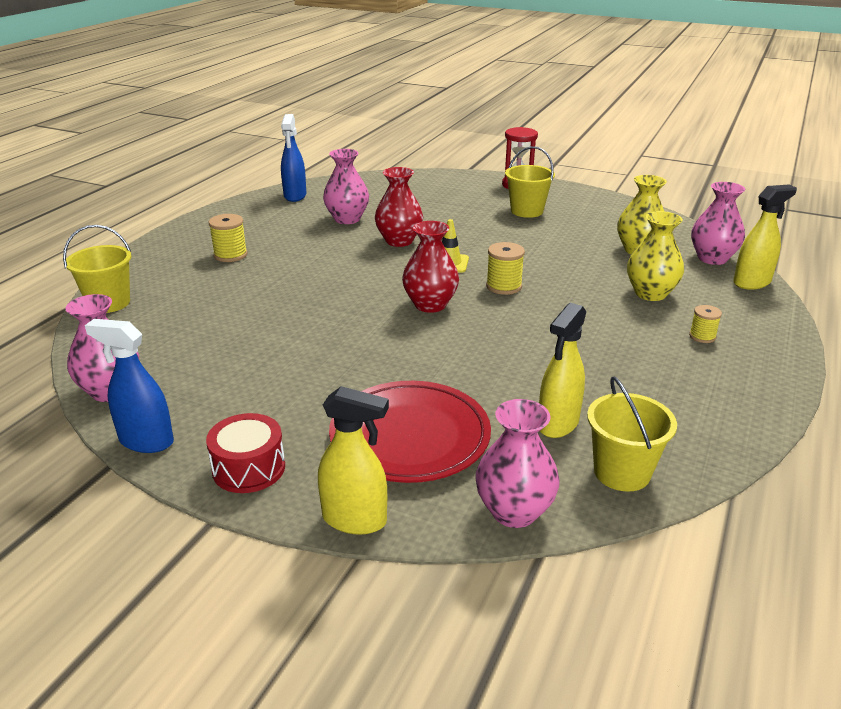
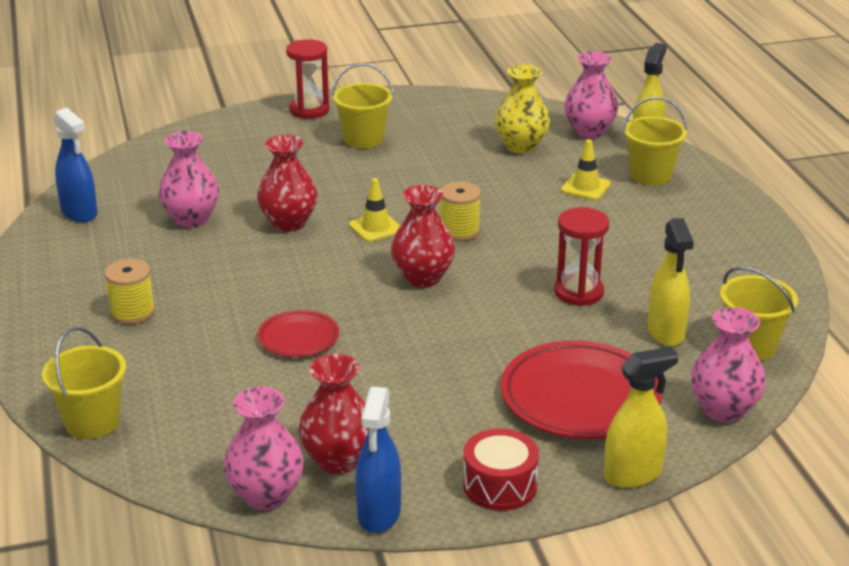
camera: 40 degrees left, 0 degrees up
blue spray bottle [85,319,174,453] -> blue spray bottle turned 60 degrees counterclockwise [355,386,401,533]
yellow vase [627,211,684,301] -> yellow traffic cone [561,139,611,200]
yellow spool [689,305,722,343] -> none
none -> red plate [258,310,339,357]
none -> red vase [298,354,369,474]
none -> red hourglass [554,207,609,306]
none -> yellow bucket [623,97,688,186]

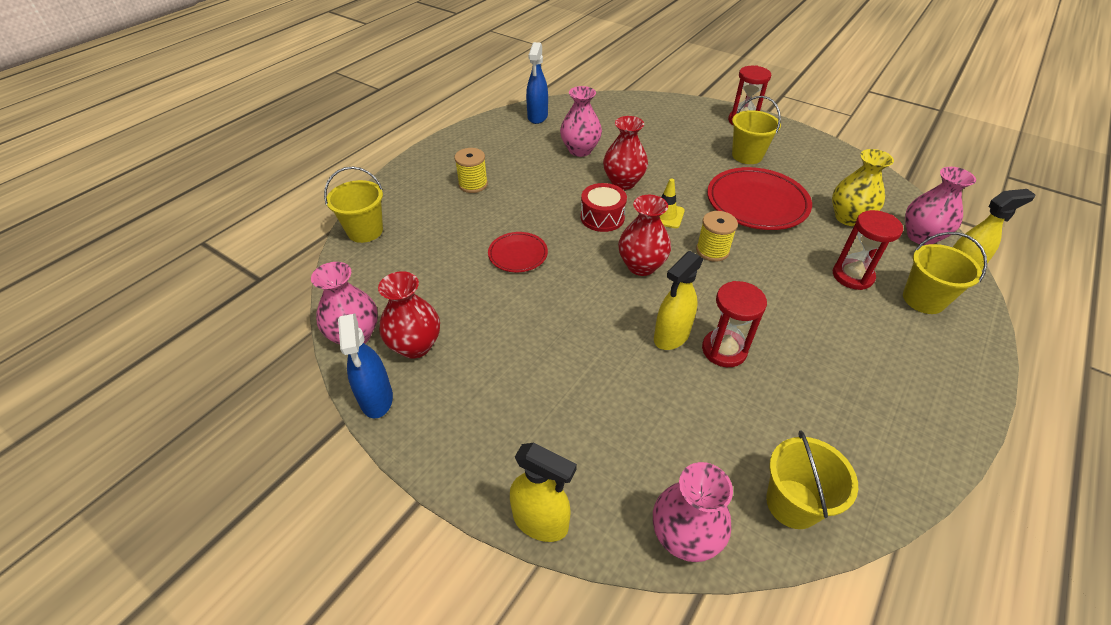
camera: 50 degrees right, 15 degrees up
blue spray bottle [355,386,401,533] -> blue spray bottle turned 75 degrees counterclockwise [338,314,393,418]
red drum [463,429,539,511] -> red drum moved to [581,183,627,232]
red plate [501,340,662,439] -> red plate moved to [707,167,812,230]
yellow traffic cone [561,139,611,200] -> red hourglass [833,210,903,290]
yellow spray bottle [648,218,694,346] -> yellow spray bottle moved to [654,251,703,350]

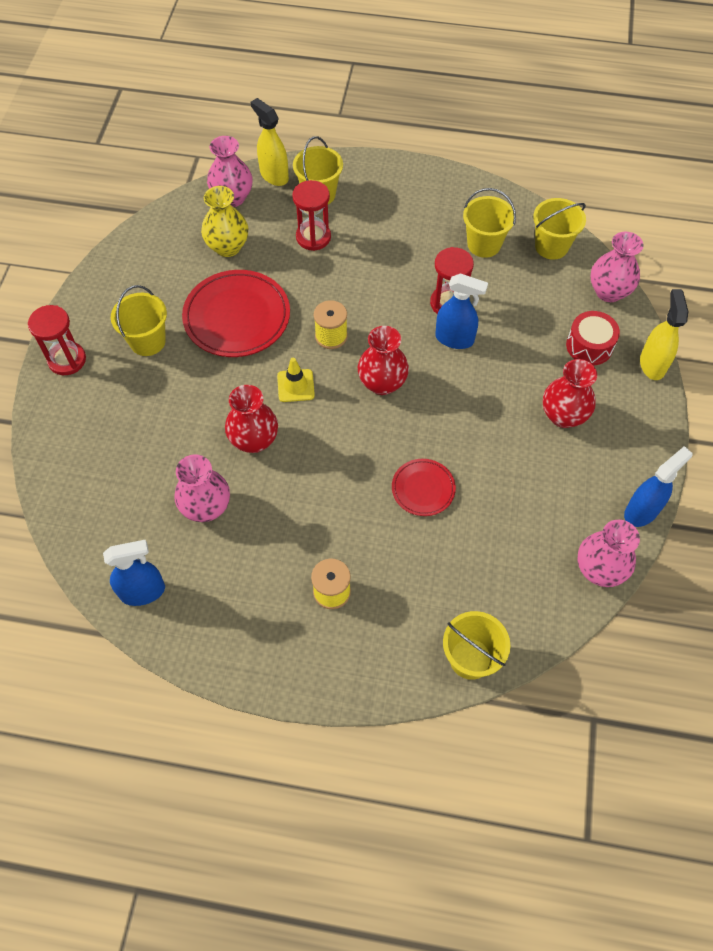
camera: 115 degrees left, 15 degrees up
red vase [378,271,440,359] -> red vase moved to [543,359,597,428]
red drum [581,183,627,232] -> red drum moved to [566,311,620,366]
yellow spray bottle [654,251,703,350] -> blue spray bottle [435,273,488,349]
none -> yellow bucket [463,188,516,258]

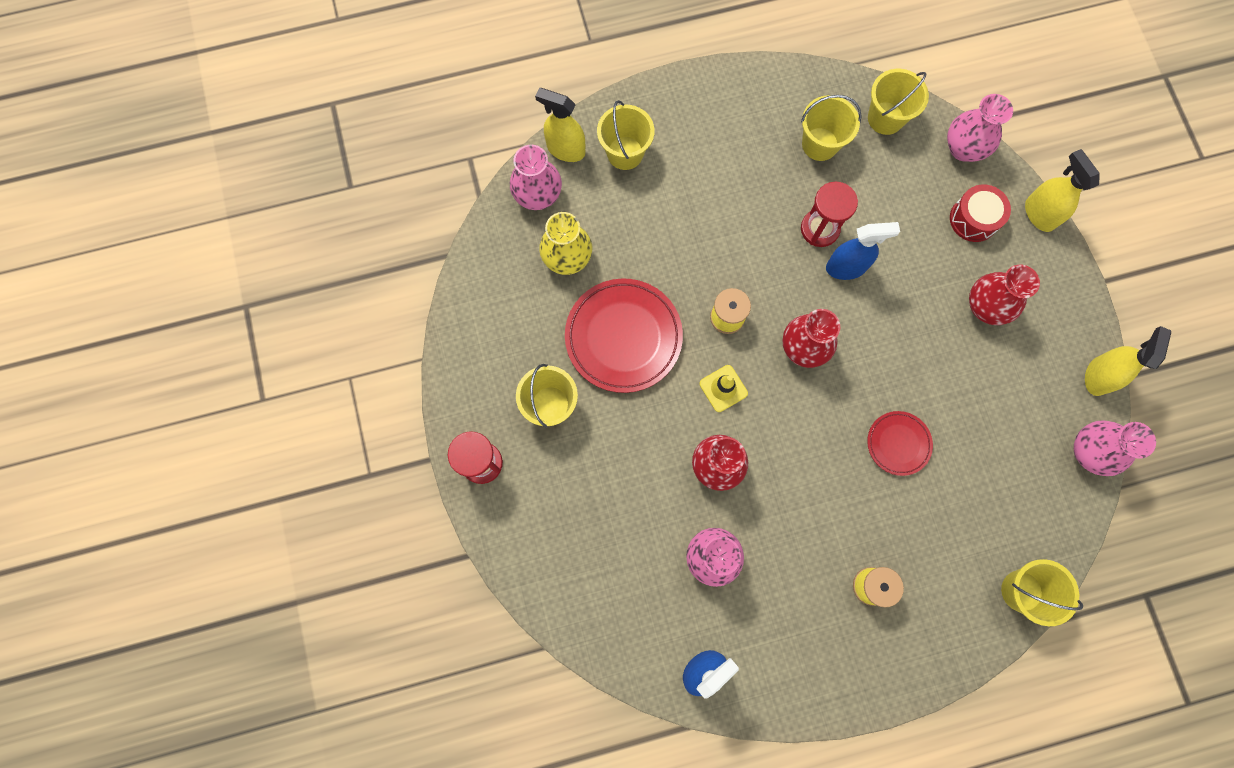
camera: 25 degrees left, 15 degrees up
red hourglass [292,180,331,251] -> none
blue spray bottle [624,446,693,527] -> yellow spray bottle [1085,326,1171,396]

